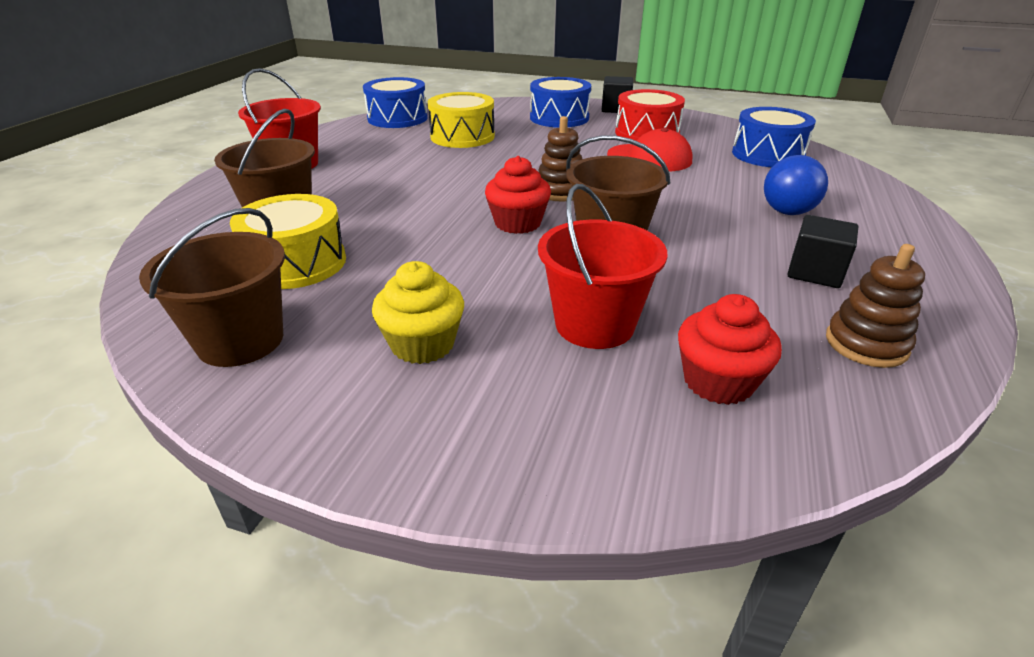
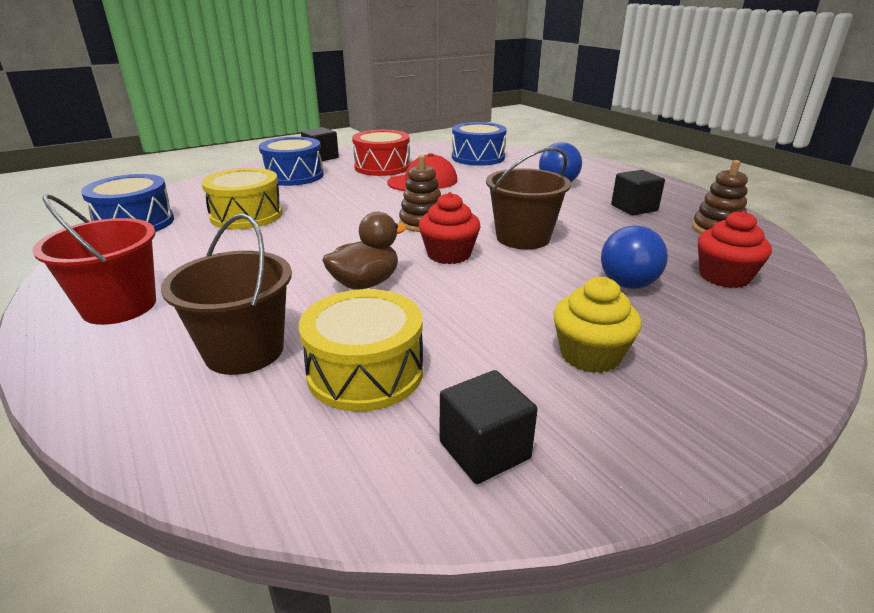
camera: 50 degrees left, 5 degrees down
brown bucket [139,208,285,367] -> black cube [440,370,538,484]
red bucket [538,184,668,349] -> blue ball [601,226,668,289]
none -> brown duck [322,212,407,290]

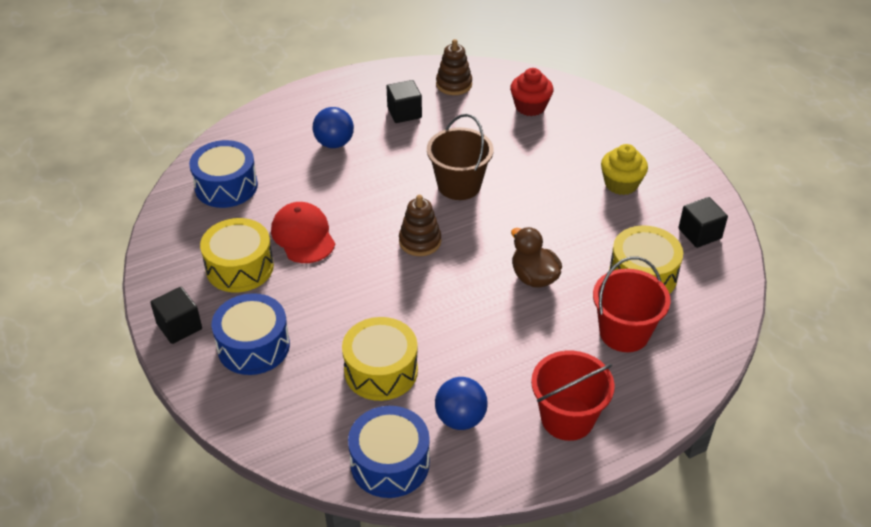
camera: 85 degrees left, 15 degrees up
brown bucket [161,213,292,375] -> red bucket [593,257,671,352]
red drum [352,130,410,176] -> yellow drum [200,218,274,293]
red cupcake [419,192,480,264] -> none
blue ball [601,226,668,289] -> blue ball moved to [435,377,488,430]

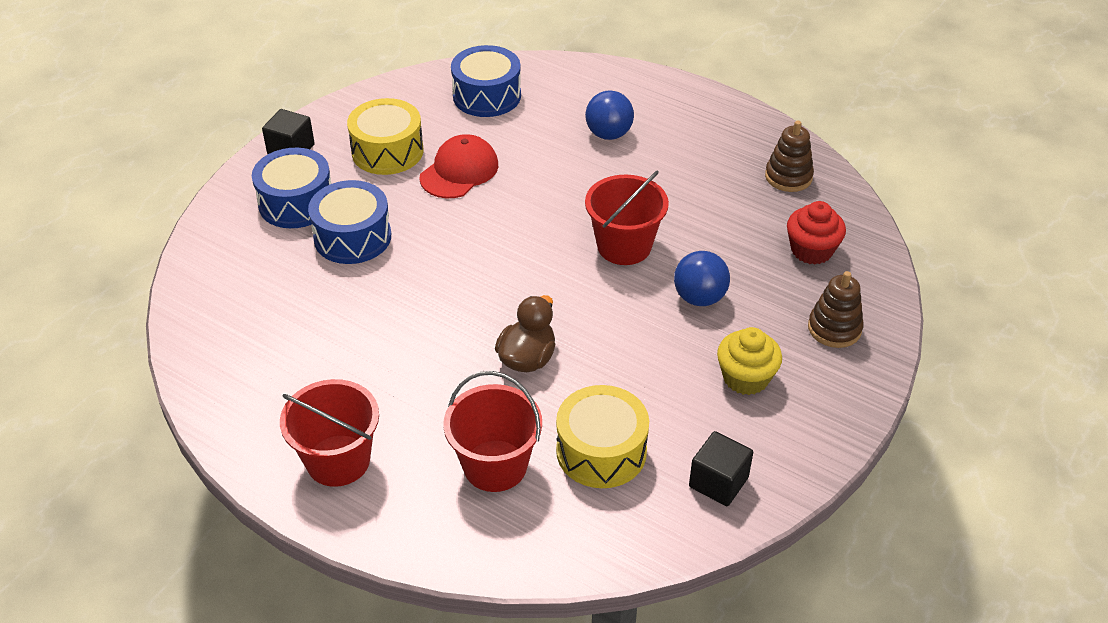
camera: 60 degrees right, 0 degrees up
yellow drum [342,317,418,401] -> none
blue drum [348,406,430,498] -> blue drum moved to [308,180,391,264]
black cube [387,80,422,123] -> none
brown stacking toy [399,195,441,256] -> brown stacking toy moved to [808,271,864,348]
brown bucket [427,114,493,200] -> red bucket [585,170,669,265]
blue ball [435,377,488,430] -> blue ball moved to [674,251,730,306]

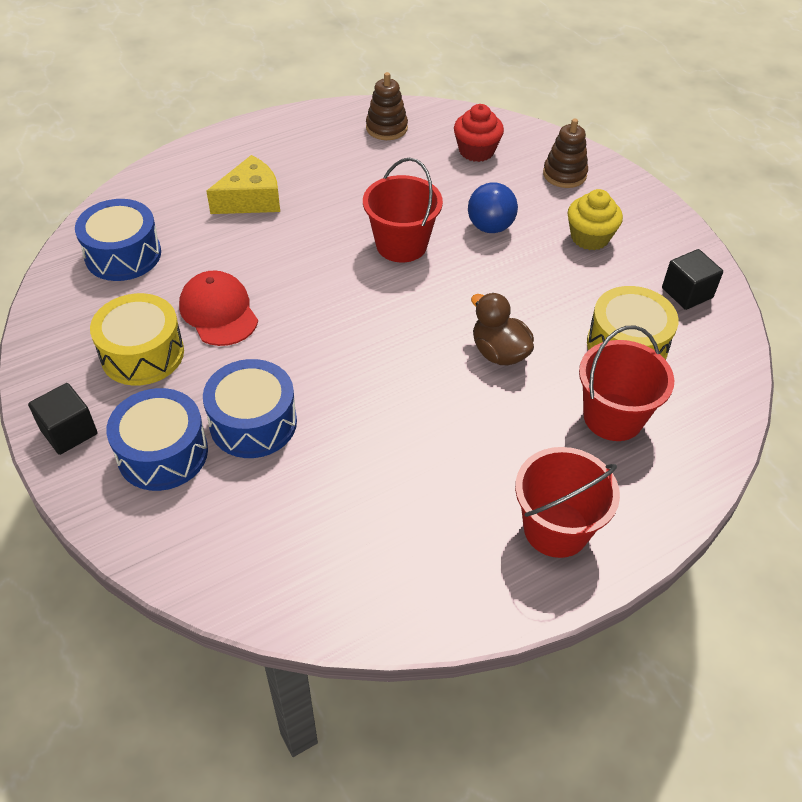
camera: 65 degrees left, 5 degrees up
blue ball [585,91,634,140] -> yellow cheese [206,155,280,214]

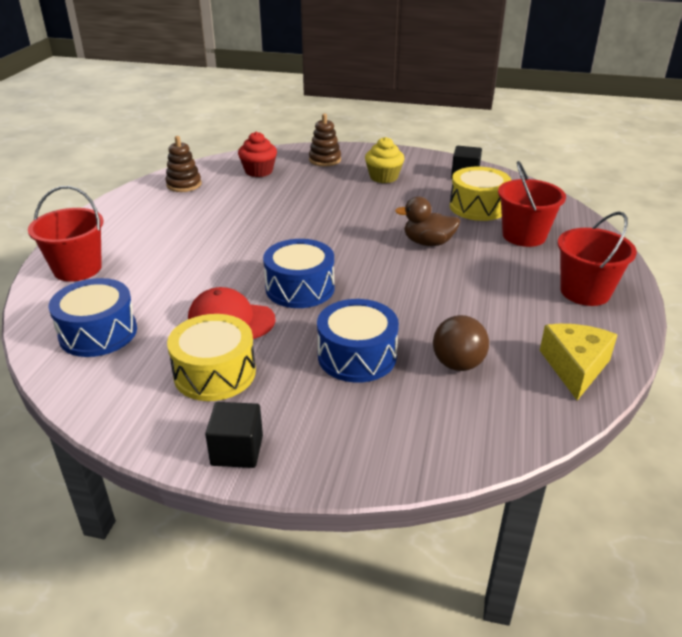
camera: 45 degrees left, 15 degrees down
blue drum [106,388,208,491] -> blue drum moved to [263,239,334,308]
yellow cheese [206,155,280,214] -> yellow cheese moved to [540,324,617,400]
red bucket [363,158,443,262] -> red bucket moved to [28,186,103,282]
blue ball [468,182,518,233] -> none
none -> brown ball [433,315,489,371]

